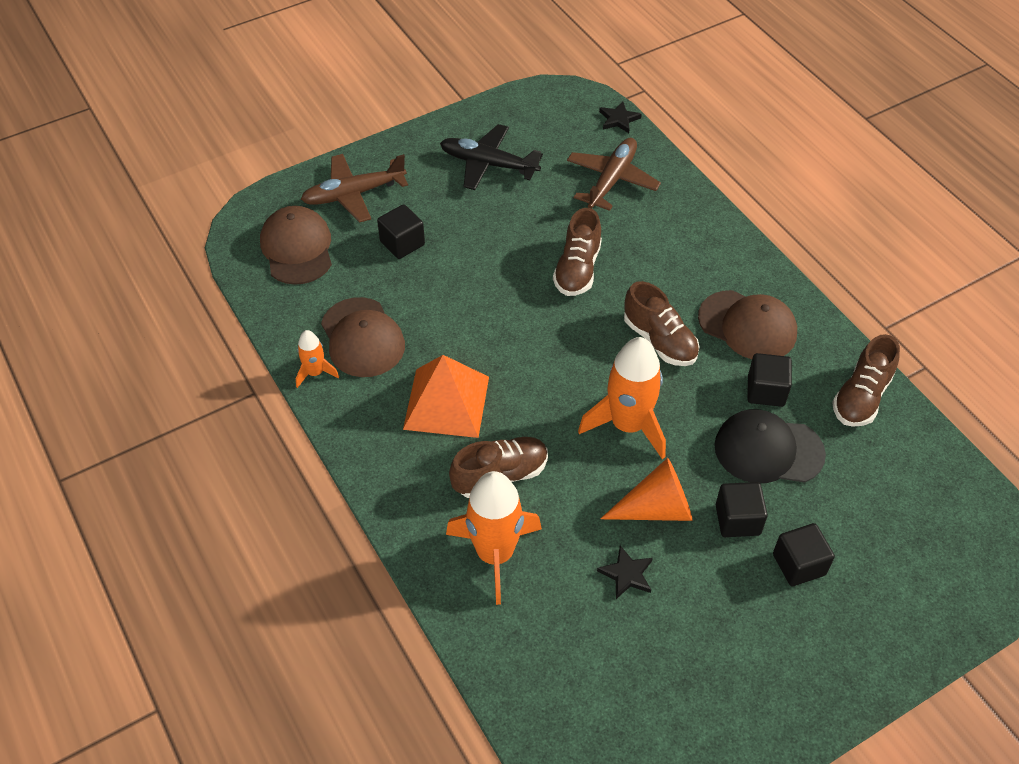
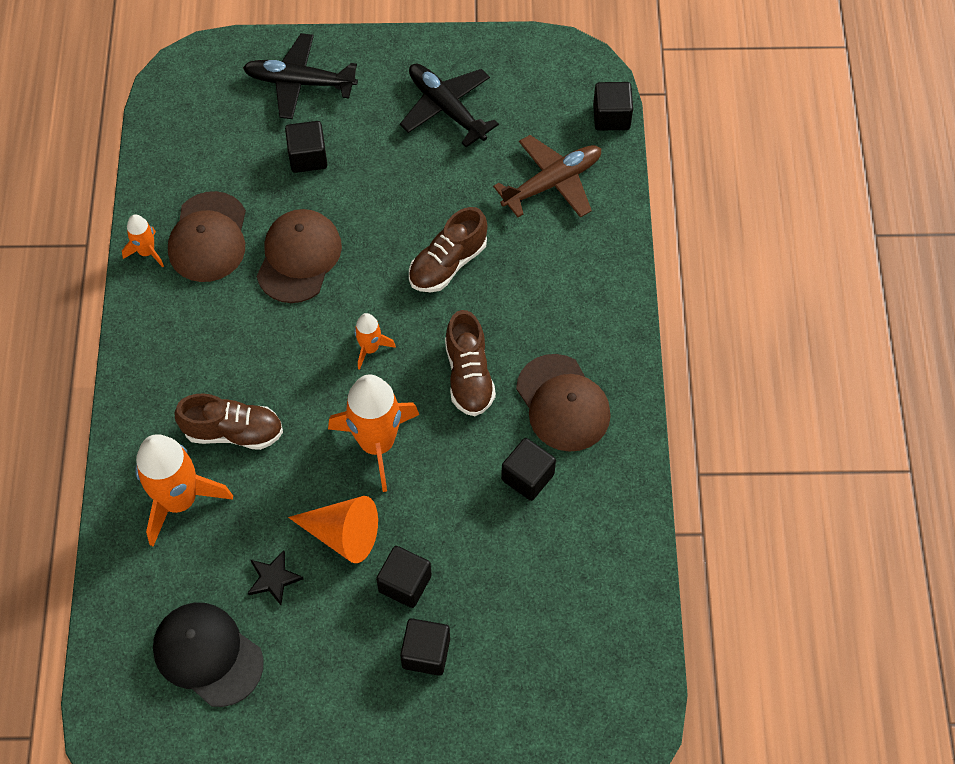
camera: 30 degrees right, 10 degrees up
brown cap [260,206,332,285] -> brown cap moved to [257,209,342,303]
brown plane [301,154,408,223] -> black plane [243,33,358,119]
orange pyramid [403,355,489,438] -> none
black star [599,102,642,133] -> black cube [593,82,633,131]
black cap [714,409,826,483] -> black cap moved to [153,603,264,707]
brown shoe [832,334,900,427] -> none
none -> orange rocket [354,313,396,370]

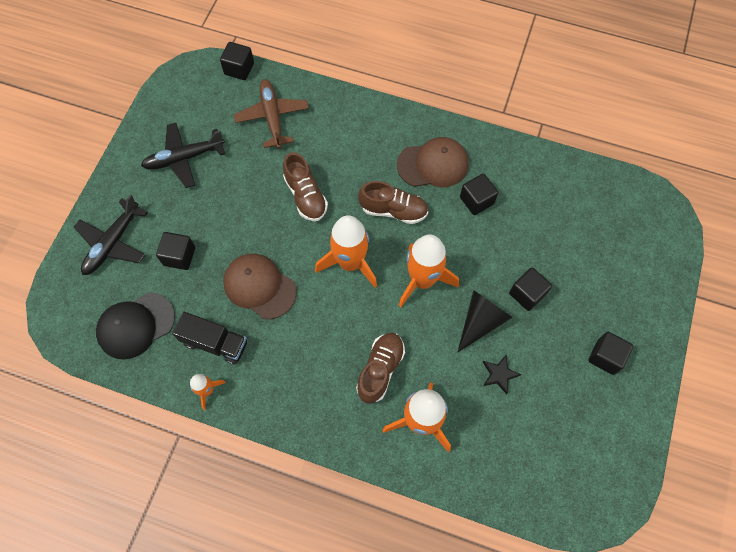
camera: 70 degrees left, 5 degrees up
black cap [153,603,264,707] -> black cap moved to [96,292,175,360]
brown cap [168,191,246,282] -> black truck [172,312,247,365]
orange cone [288,496,378,563] -> black cone [458,290,513,352]
orange rocket [354,313,396,370] -> orange rocket [315,215,377,287], size x2.00
black cube [400,618,450,676] -> black cube moved to [588,332,633,375]

